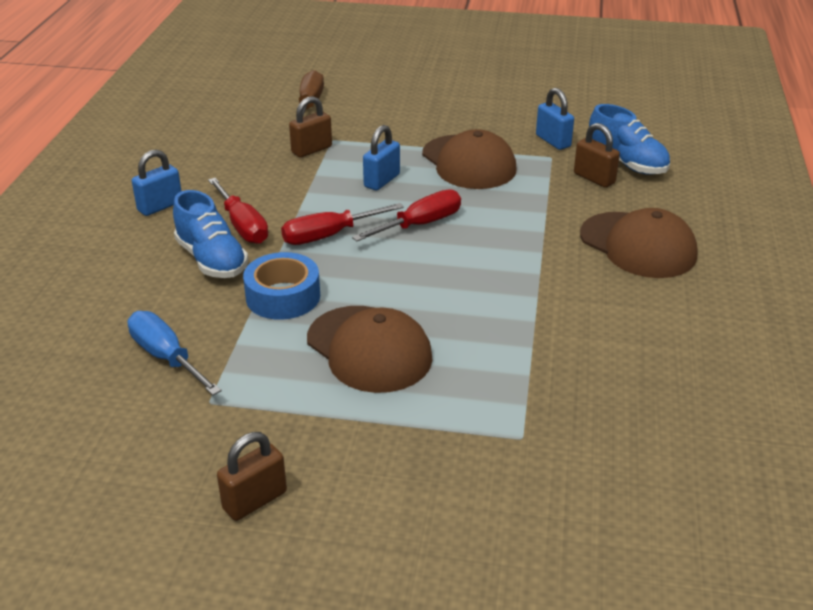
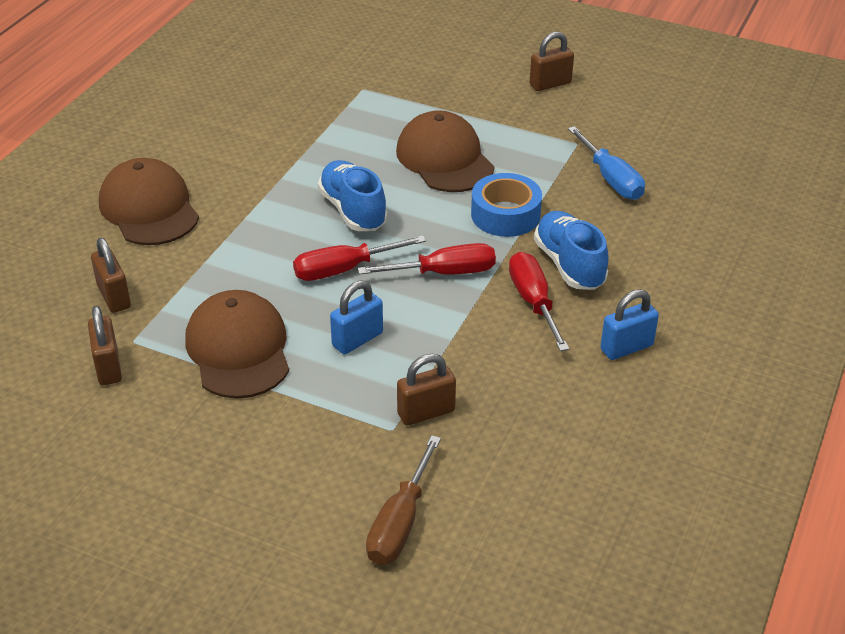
camera: 165 degrees left, 5 degrees up
blue padlock [536,88,574,150] -> brown padlock [88,306,122,385]
blue shoe [589,104,670,175] -> blue shoe moved to [318,160,388,231]

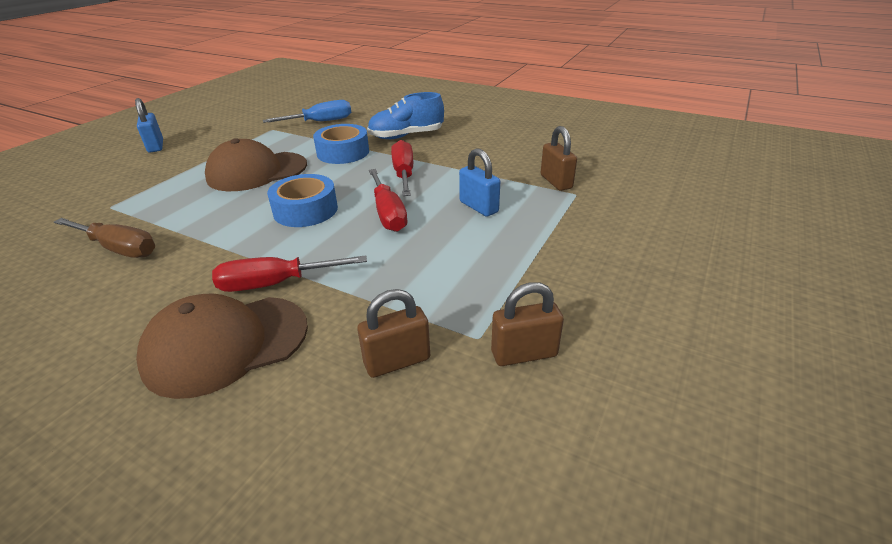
camera: 85 degrees left, 5 degrees down
brown cap [185,290,289,399] -> none
blue shoe [318,160,388,231] -> blue tape [267,174,338,227]
brown screwdriver [366,435,441,565] -> brown screwdriver moved to [54,218,155,258]
red screwdriver [509,252,569,351] -> red screwdriver moved to [212,255,367,292]
brown padlock [530,32,574,91] -> none
blue padlock [600,289,659,360] -> blue padlock moved to [135,98,163,153]

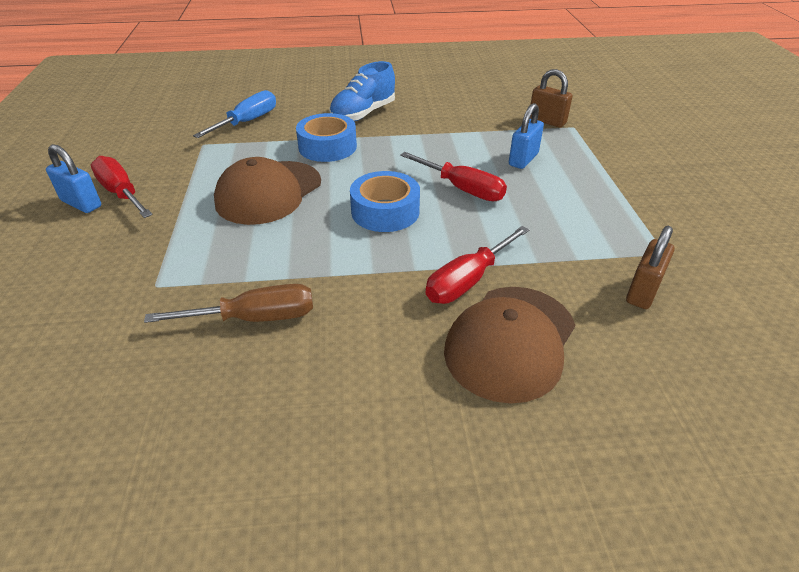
camera: 35 degrees left, 5 degrees up
red screwdriver [391,140,413,196] -> red screwdriver moved to [91,156,153,218]
blue padlock [459,148,500,217] -> blue padlock turned 75 degrees counterclockwise [509,103,544,169]
brown padlock [491,282,564,366] -> none

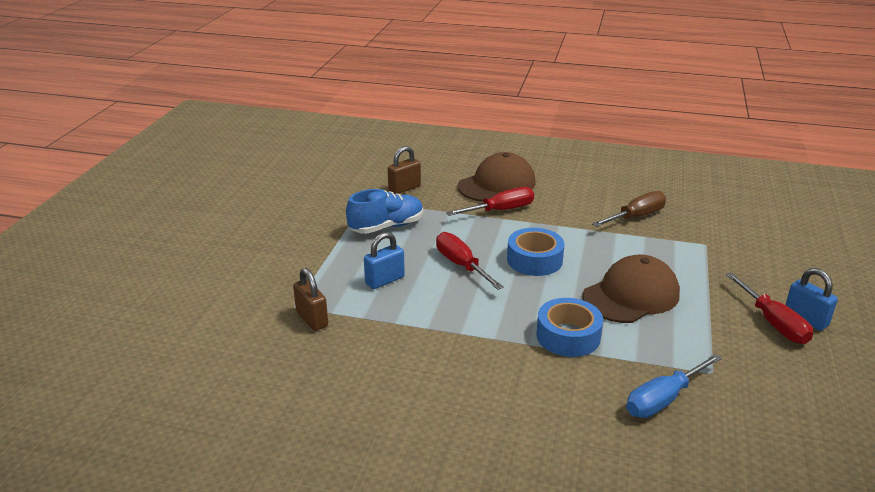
camera: 160 degrees left, 10 degrees down
brown screwdriver [144,284,313,323] -> brown screwdriver turned 135 degrees clockwise [592,191,666,227]
blue shoe [330,61,395,122] -> blue shoe moved to [346,189,423,234]

